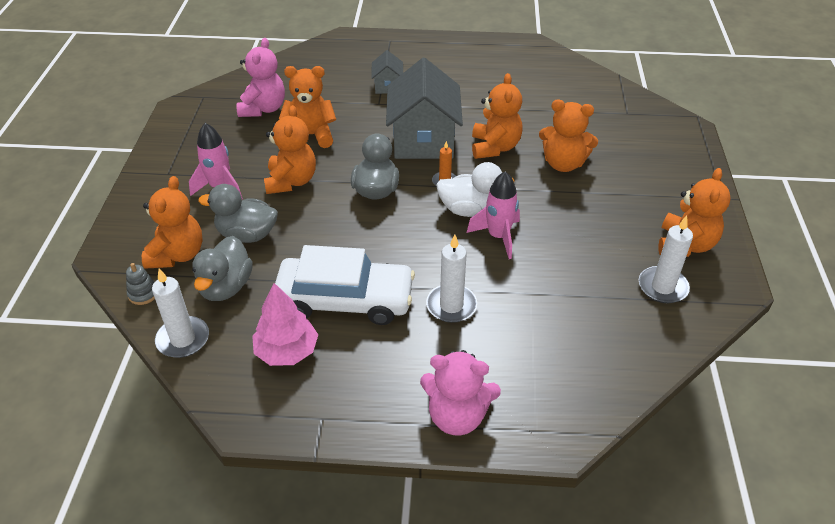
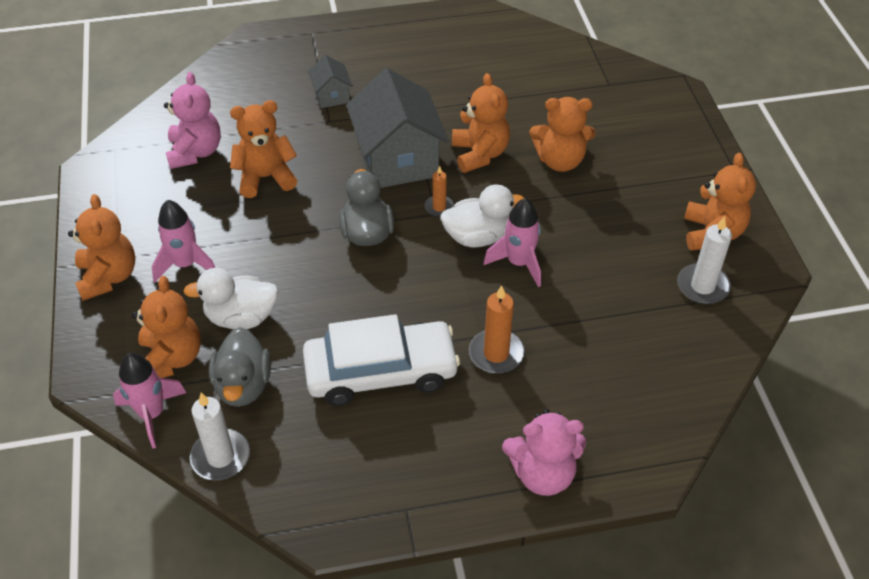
camera: 15 degrees left, 5 degrees up
grey stacking toy [126,263,155,305] -> pink rocket [113,352,186,449]
grey duck [198,184,278,243] -> white duck [183,268,279,329]
pink tree [252,283,318,366] -> none
orange teddy bear [264,105,316,194] -> orange teddy bear moved to [68,194,135,301]
white candle [426,235,477,323] -> orange candle [469,285,524,374]

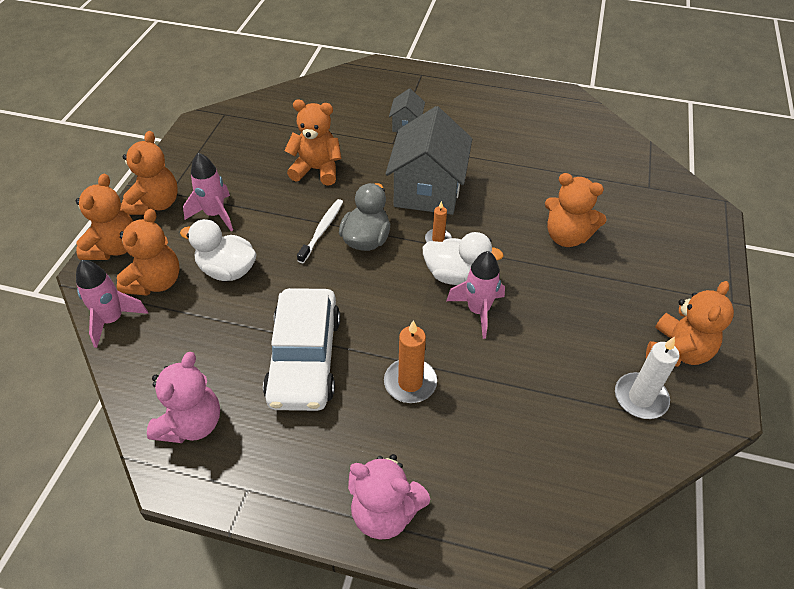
camera: 25 degrees right, 0 degrees up
pink teddy bear [164,72,221,169] -> pink teddy bear moved to [147,352,220,443]
white candle [190,393,250,481] -> none
grey duck [209,327,271,407] -> none
white car [303,314,460,406] -> white car turned 75 degrees clockwise [263,288,340,411]
orange teddy bear [452,73,510,173] -> orange teddy bear moved to [76,174,133,260]
none -> white toothbrush [297,199,343,263]

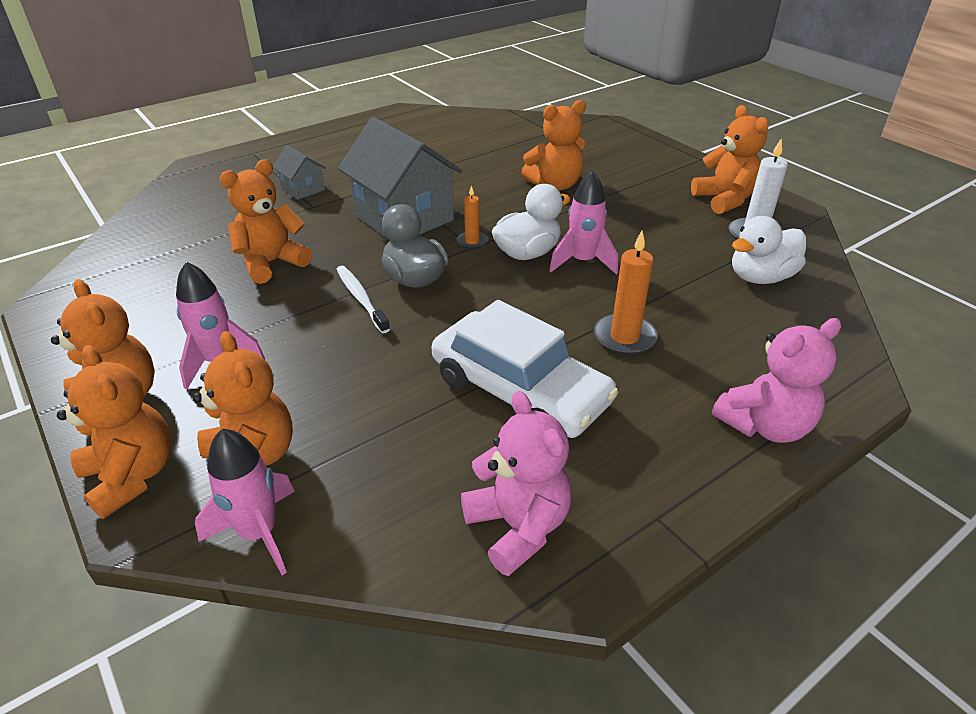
camera: 50 degrees left, 10 degrees down
white duck [180,219,257,281] -> white duck moved to [732,216,806,284]

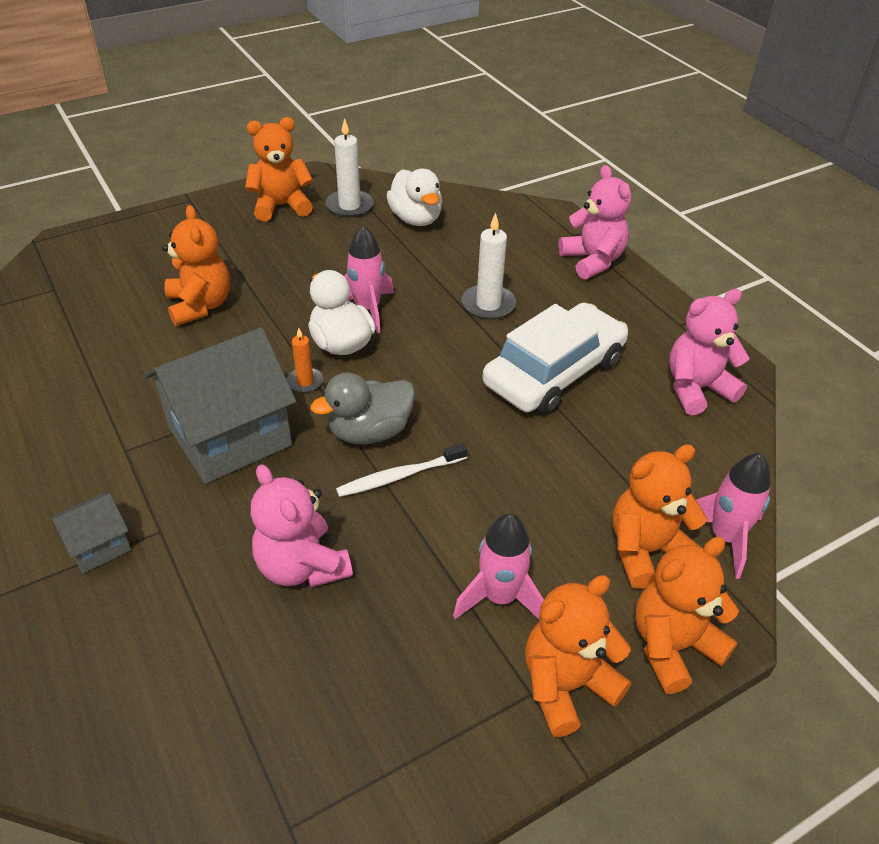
camera: 85 degrees left, 5 degrees up
orange teddy bear [220,159,312,284] -> pink teddy bear [251,464,353,588]
orange candle [594,231,658,355] -> white candle [462,213,516,320]

